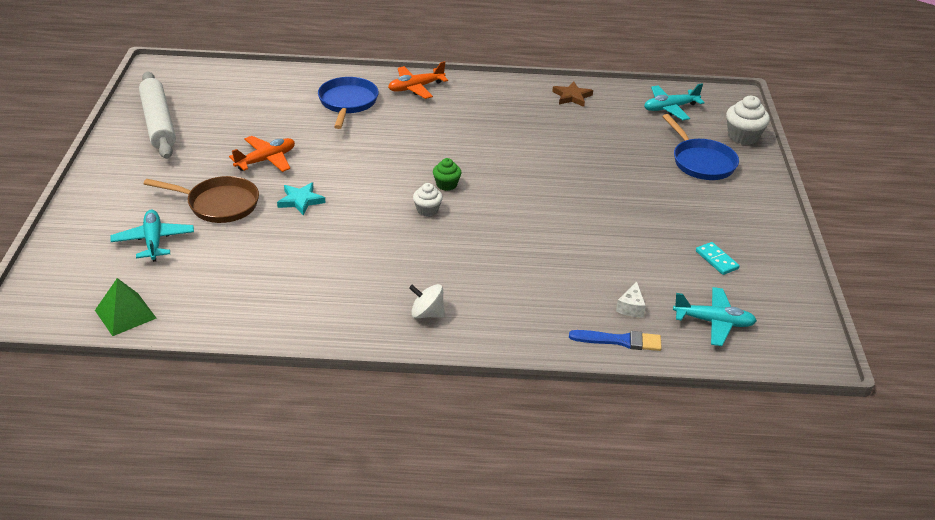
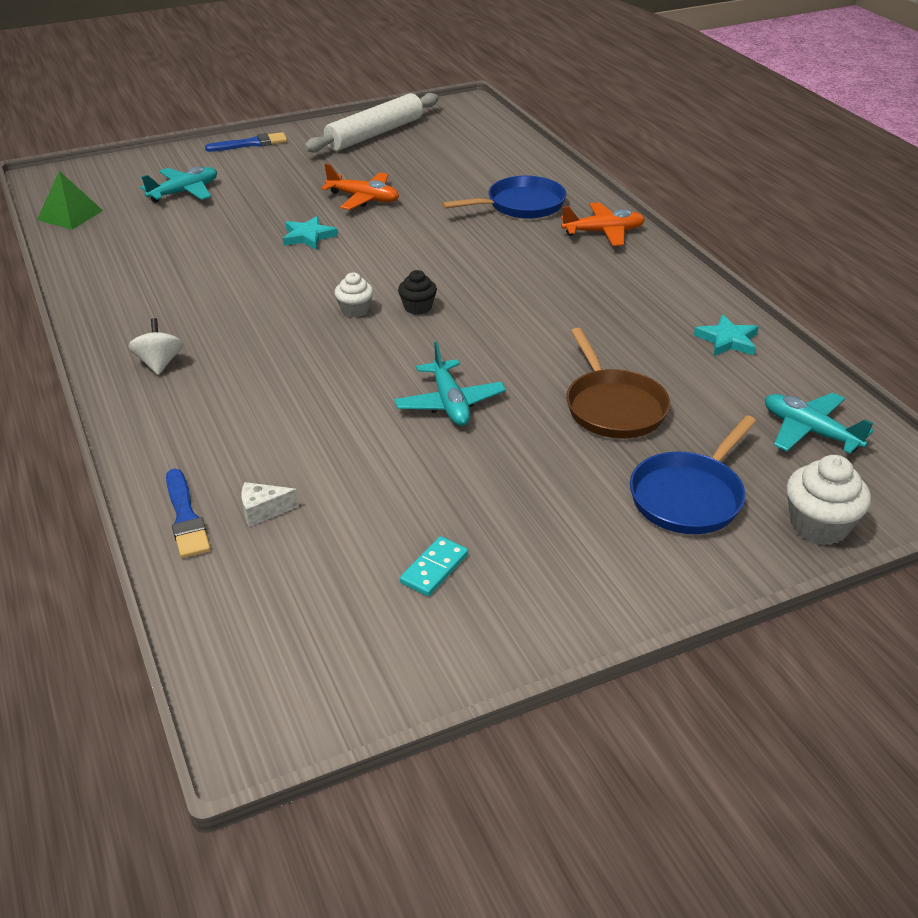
camera: 65 degrees right, 0 degrees up
brown pan [144,176,259,223] -> brown pan moved to [566,328,670,438]
orange plane [388,61,448,99] -> orange plane turned 135 degrees clockwise [561,202,645,246]
green cupcake [433,158,462,191] -> black cupcake [398,270,437,315]
brown star [552,81,593,107] -> turquoise star [694,314,759,356]
turquoise plane [673,287,757,346] -> turquoise plane moved to [394,341,506,426]
none -> blue brush [205,132,287,152]

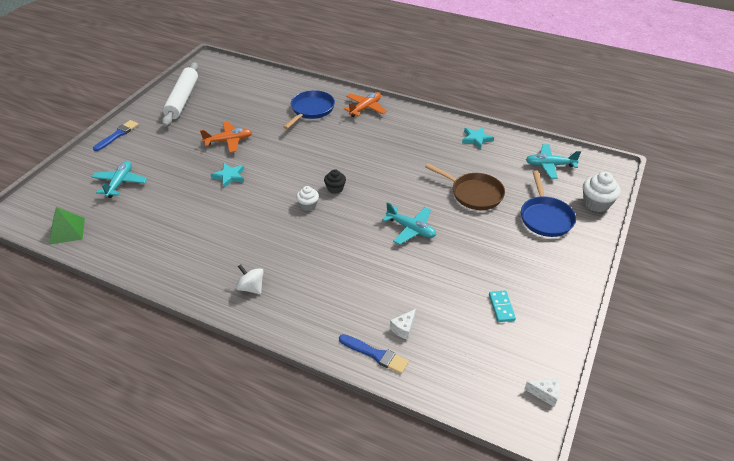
camera: 40 degrees left, 5 degrees up
none -> white cheese [524,378,560,407]

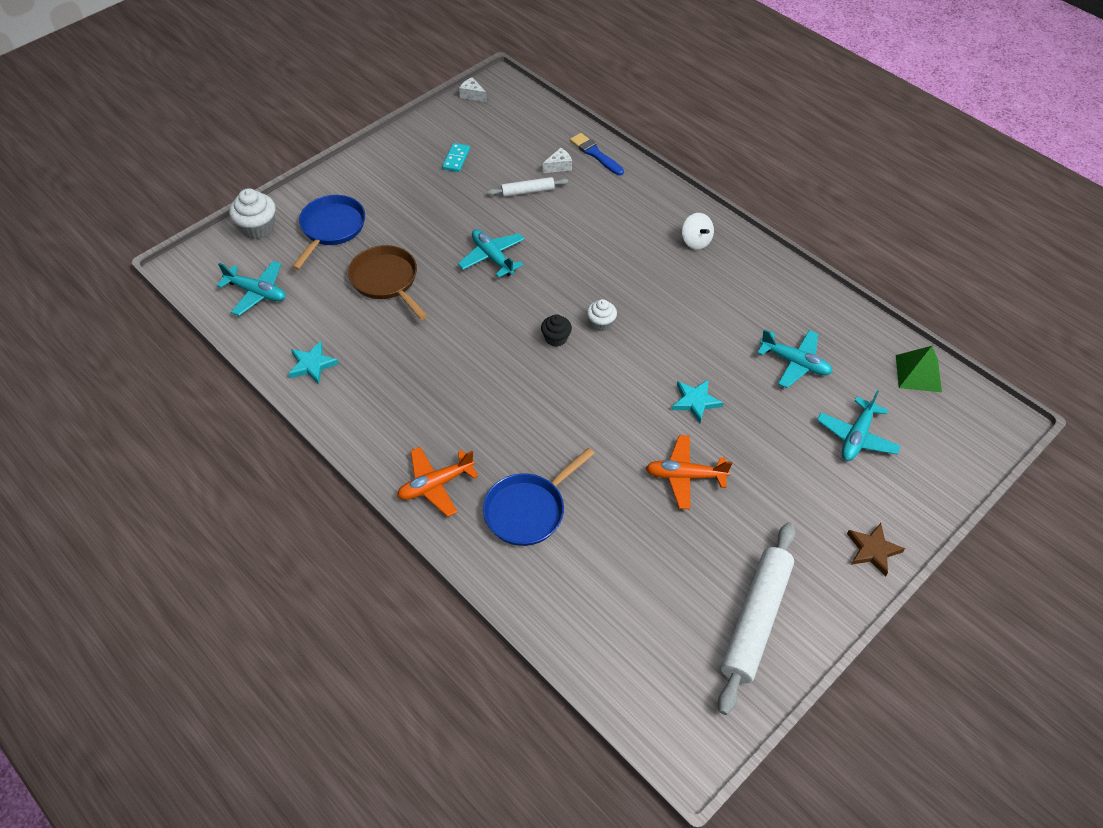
camera: 160 degrees left, 10 degrees up
blue brush [93,120,139,151] -> brown star [847,523,905,576]
none -> white rolling pin [487,177,568,197]
none -> turquoise plane [757,329,832,388]

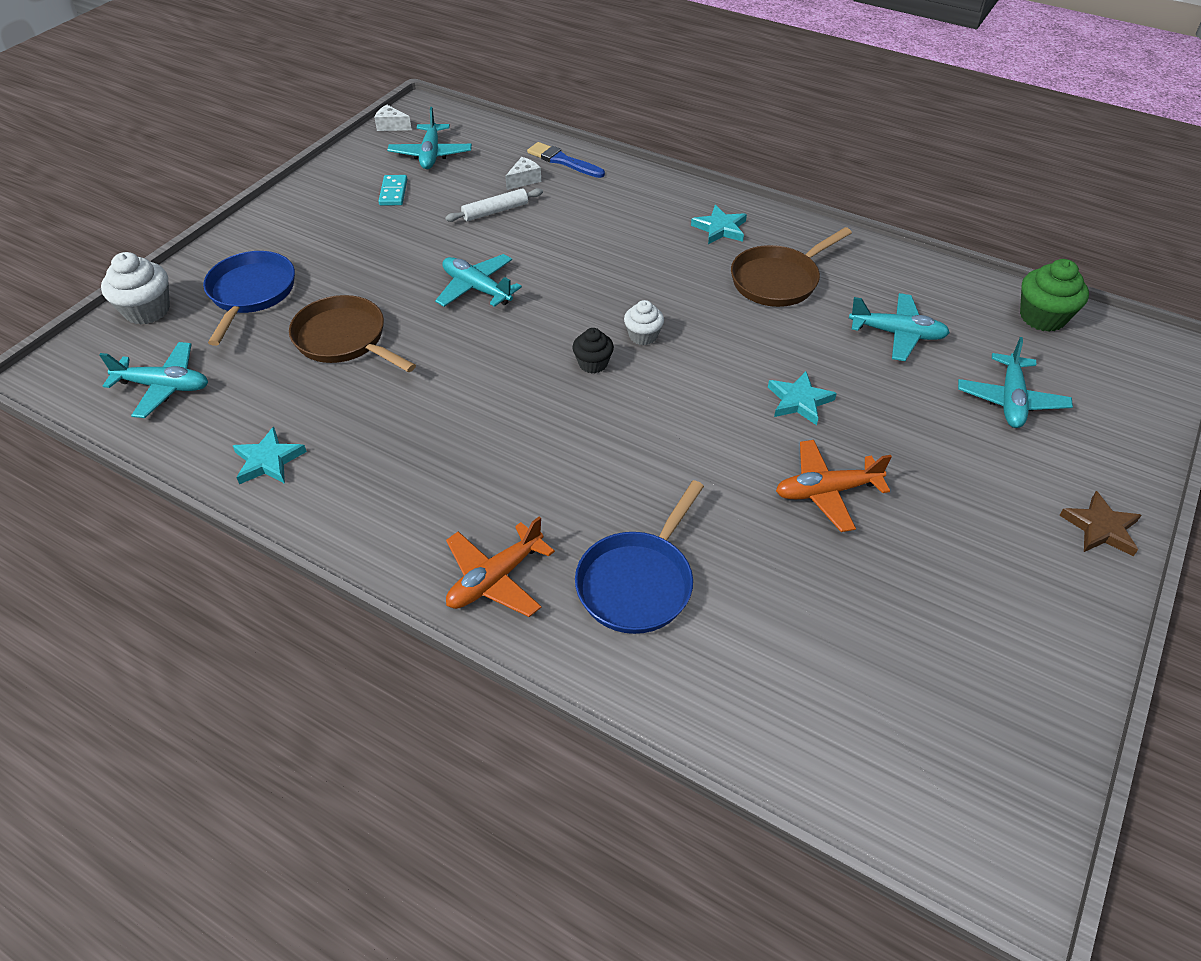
camera: 15 degrees left, 5 degrees down
white spinning top [682,213,714,250] -> turquoise star [691,205,747,244]
white rolling pin [718,522,796,715] -> none
green pyramid [896,346,942,392] -> green cupcake [1020,259,1089,332]
none -> turquoise plane [387,107,472,169]
none -> brown pan [731,227,852,307]

